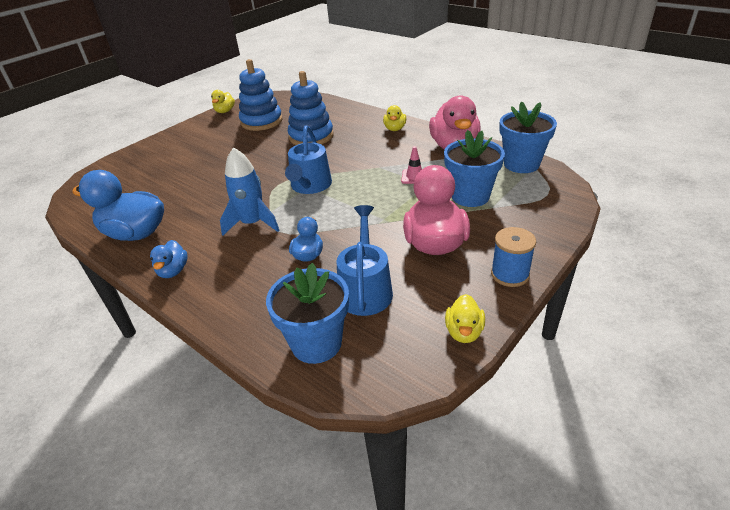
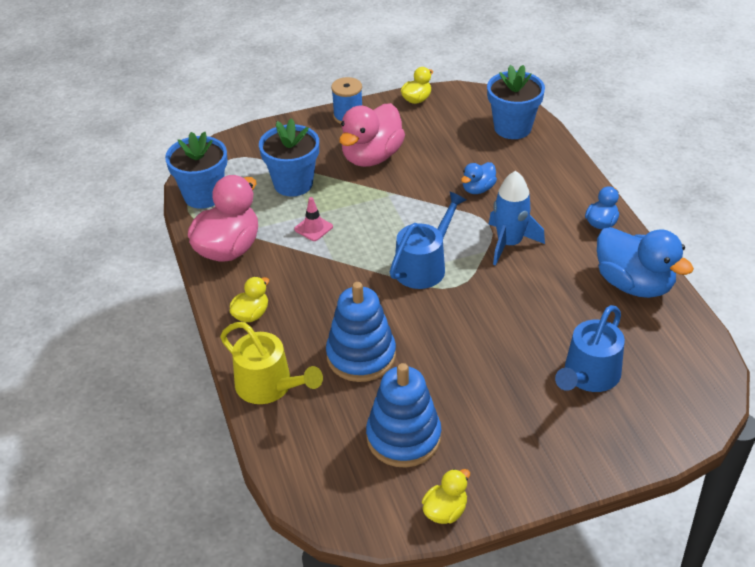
camera: 150 degrees left, 5 degrees up
blue watering can [337,205,393,316] -> blue watering can moved to [555,305,625,392]
none -> yellow watering can [220,322,323,404]

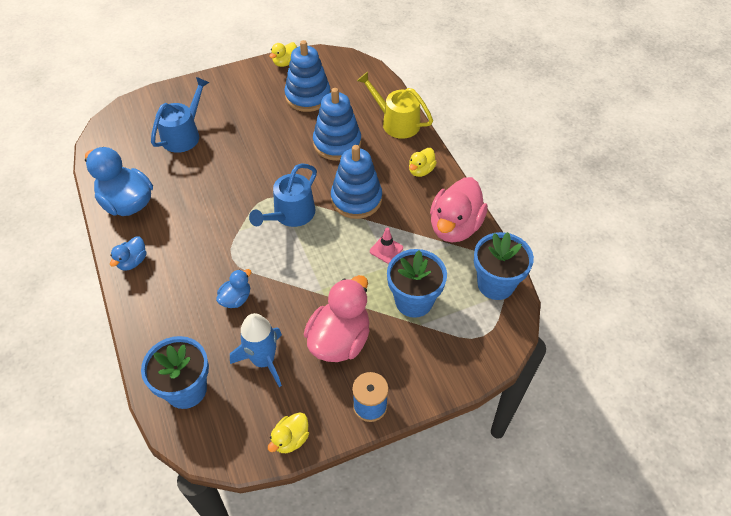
camera: 175 degrees right, 10 degrees up
blue rocket [488,171,545,266] -> blue rocket moved to [230,313,282,387]
none -> blue stacking toy [331,145,382,219]

